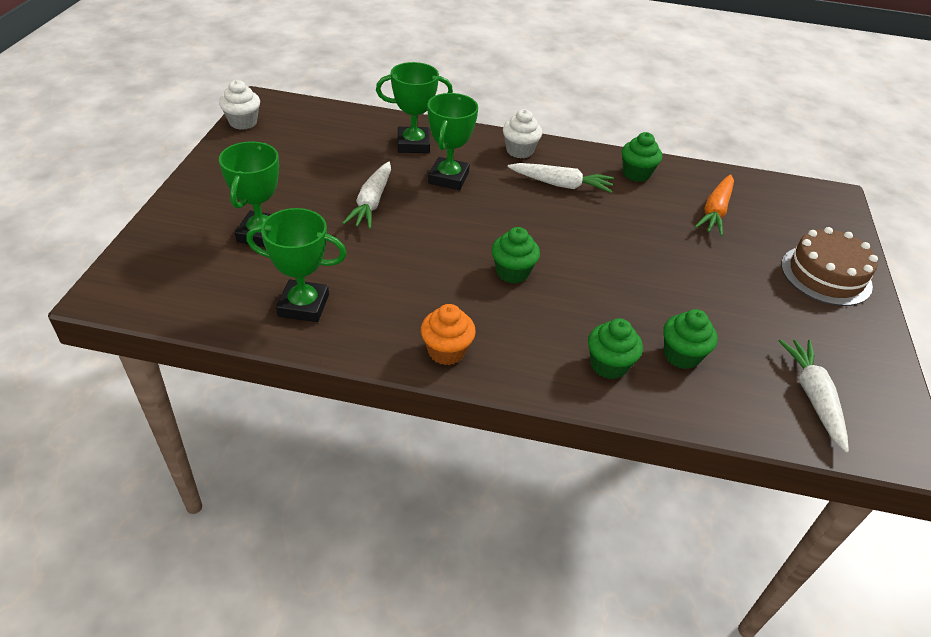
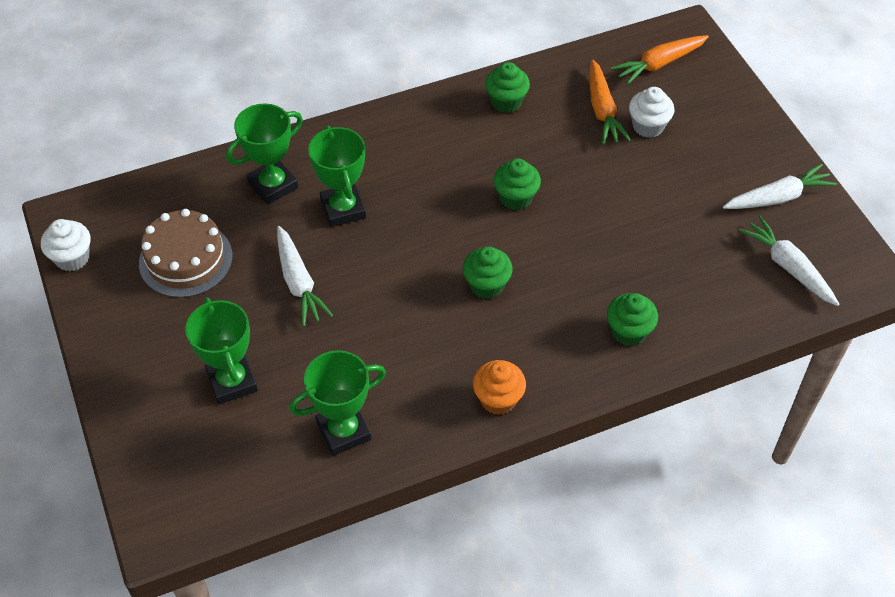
camera: 30 degrees left, 10 degrees up
white cupcake [503,109,542,158] -> white cupcake moved to [629,87,675,138]
white carrot [508,163,614,193] -> white carrot moved to [723,164,837,209]
green cupcake [663,309,718,369] -> green cupcake moved to [493,159,541,210]
brown cake [781,227,878,306] -> brown cake moved to [139,209,232,298]
none -> orange carrot [611,35,709,85]

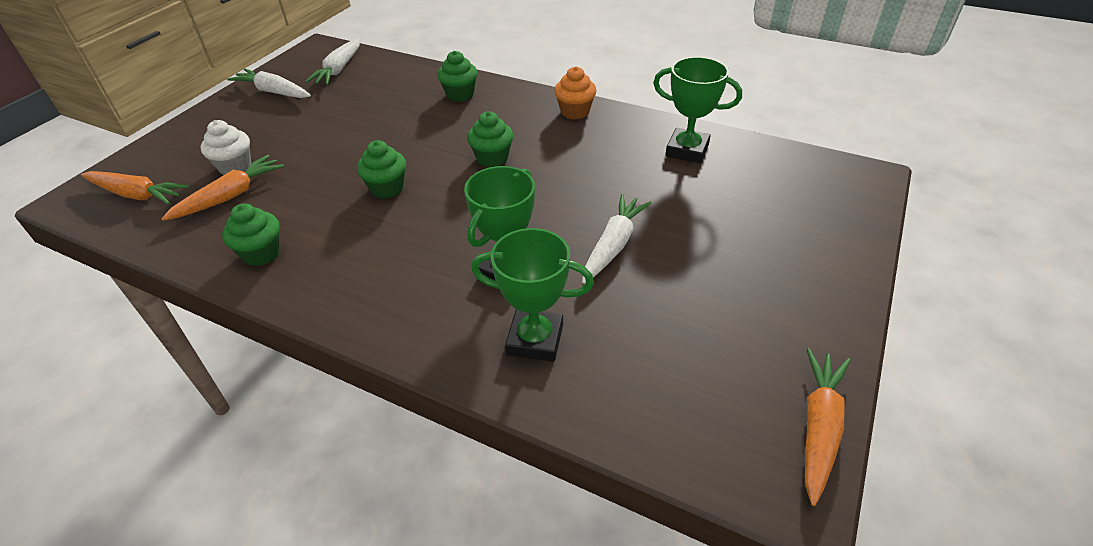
camera: 130 degrees left, 10 degrees down
white cupcake [41,219,91,271] -> orange carrot [805,348,851,506]
brown cake [139,209,232,298] -> none
green trophy [185,297,258,404] -> none

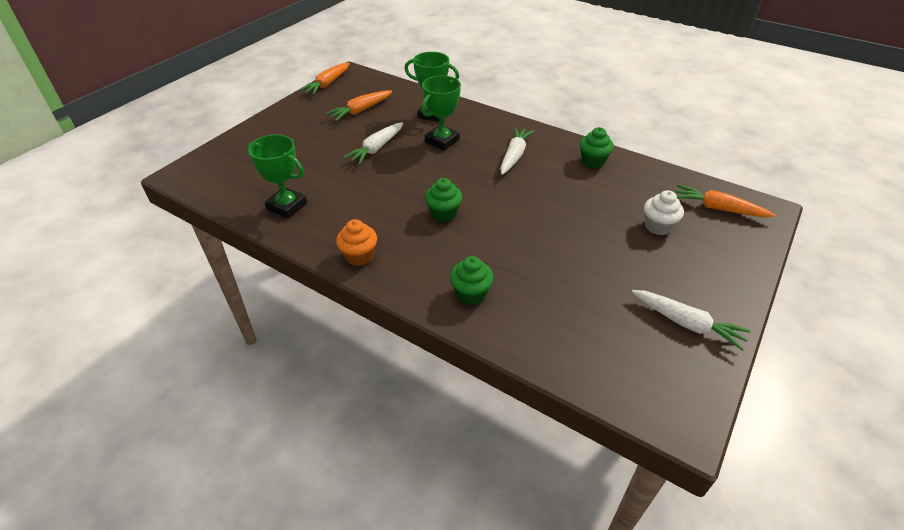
camera: 175 degrees left, 0 degrees up
orange carrot [161,155,284,221] -> orange carrot moved to [326,91,392,121]
white carrot [305,38,360,85] -> white carrot moved to [500,127,534,175]
green cupcake [357,140,406,199] -> none

